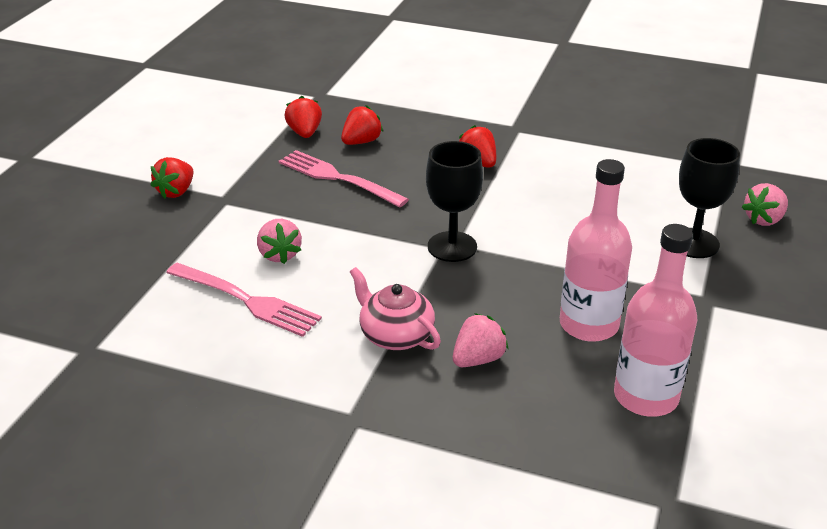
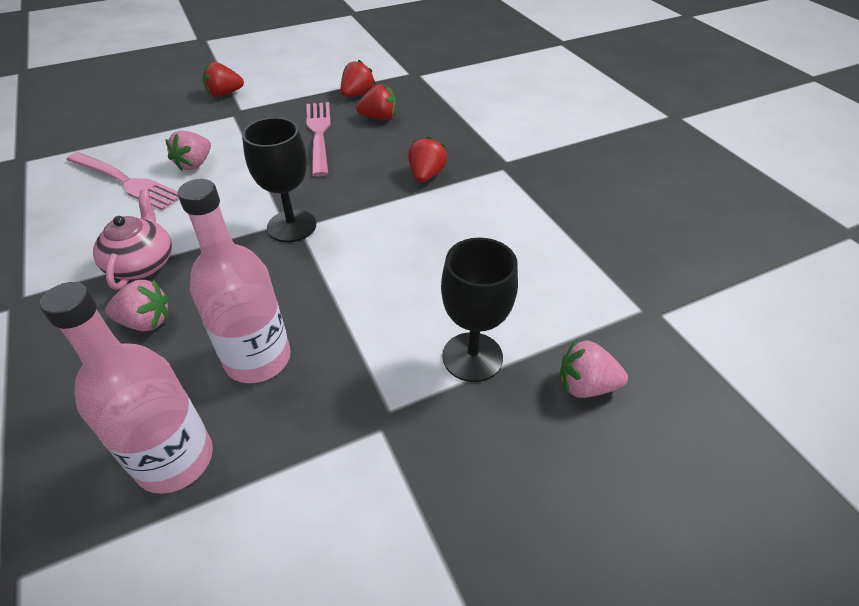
camera: 45 degrees right, 10 degrees up
pink fork [166,263,322,337] -> pink fork turned 45 degrees counterclockwise [66,152,178,210]

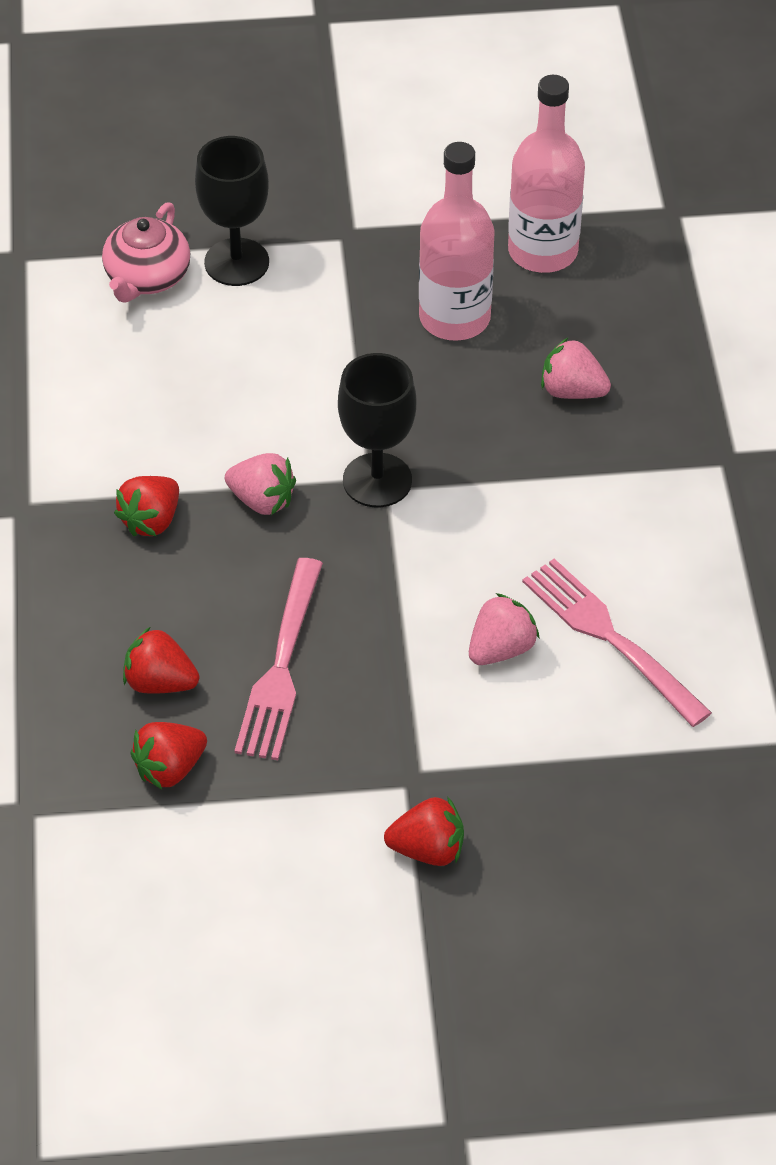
camera: 160 degrees left, 5 degrees up
pink teapot [93,190,172,290] -> pink teapot moved to [102,202,190,303]
pink strawberry [559,340,628,398] -> pink strawberry moved to [225,453,296,515]

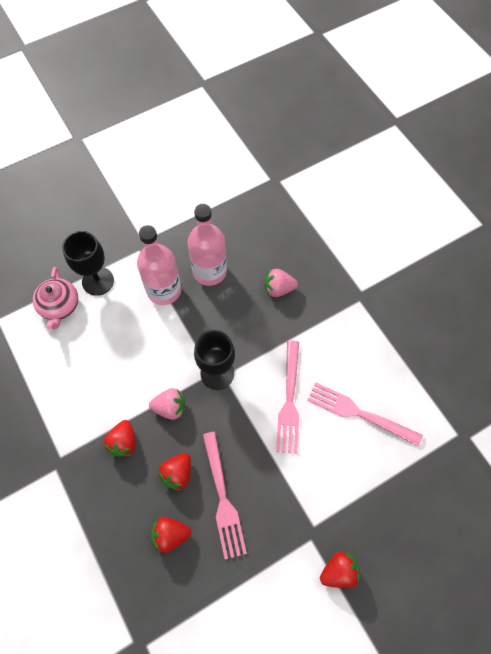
camera: 25 degrees left, 15 degrees up
red strawberry [130,722,207,789] -> red strawberry moved to [158,453,191,491]
pink strawberry [469,593,540,665] -> none
pink bottle [508,75,585,273] -> pink bottle moved to [137,225,181,305]
none -> pink fork [276,341,299,454]

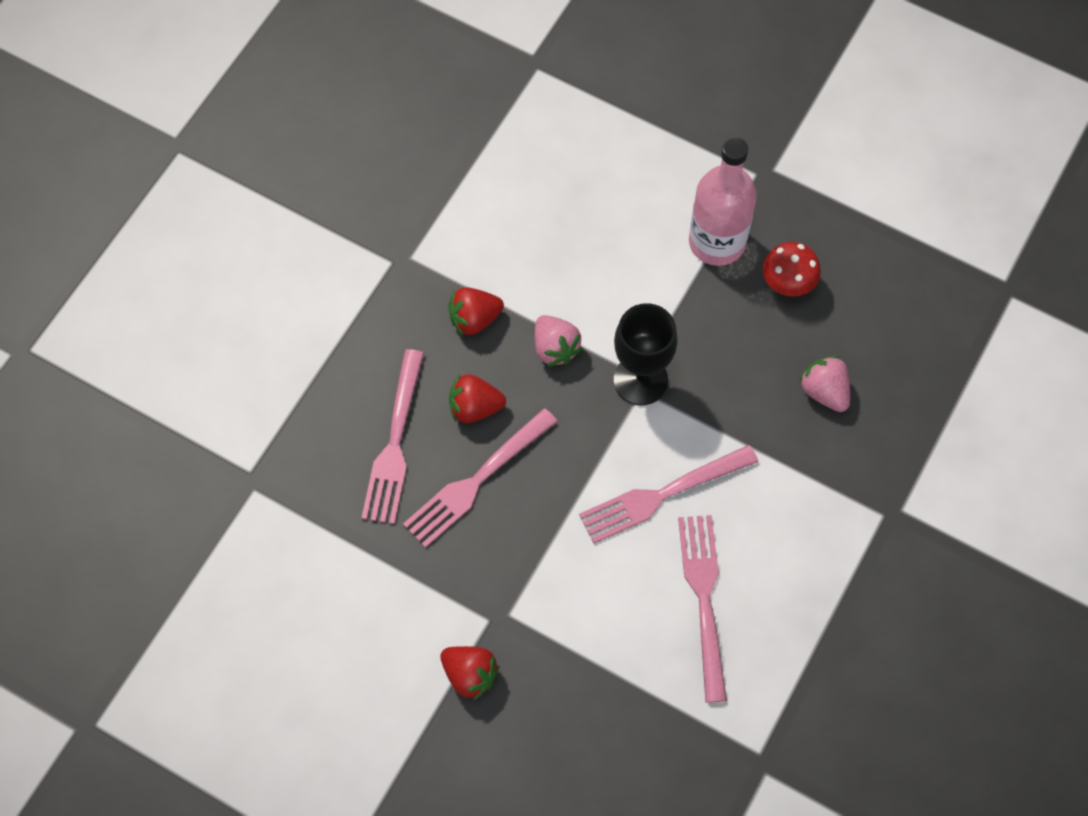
camera: 60 degrees right, 0 degrees up
pink teapot [33,267,78,330] -> none
black goblet [62,231,114,296] -> none
red strawberry [151,517,191,553] -> pink fork [362,349,424,524]
pink bottle [188,204,227,286] -> red mushroom [763,242,821,297]

